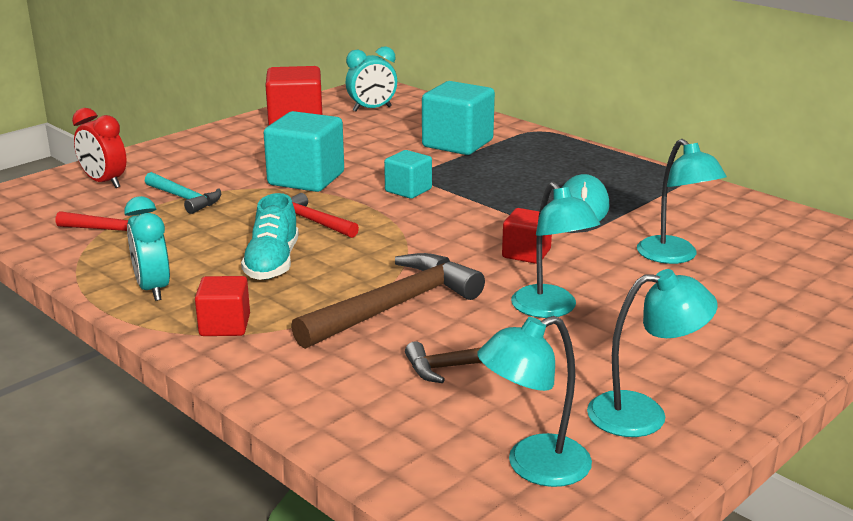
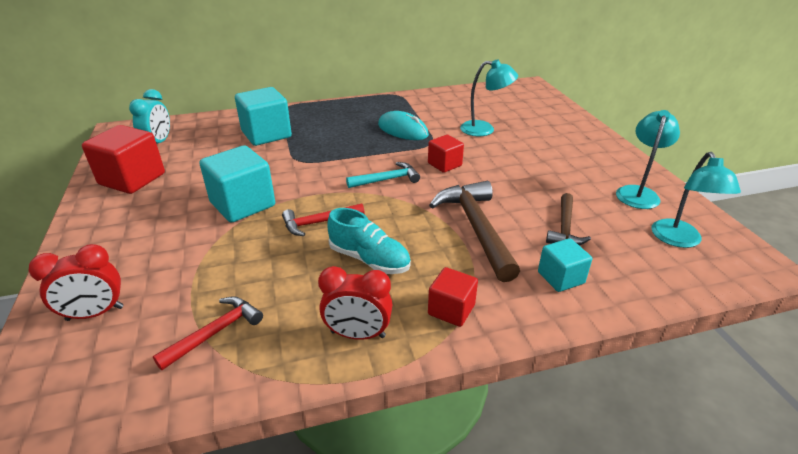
camera: 60 degrees left, 10 degrees up
turquoise clock [124,196,170,301] -> red clock [318,266,392,340]
turquoise hammer [145,172,221,214] -> turquoise hammer moved to [346,162,420,188]
turquoise cube [384,150,432,199] -> turquoise cube moved to [538,238,592,292]
turquoise lamp [511,182,600,318] -> none

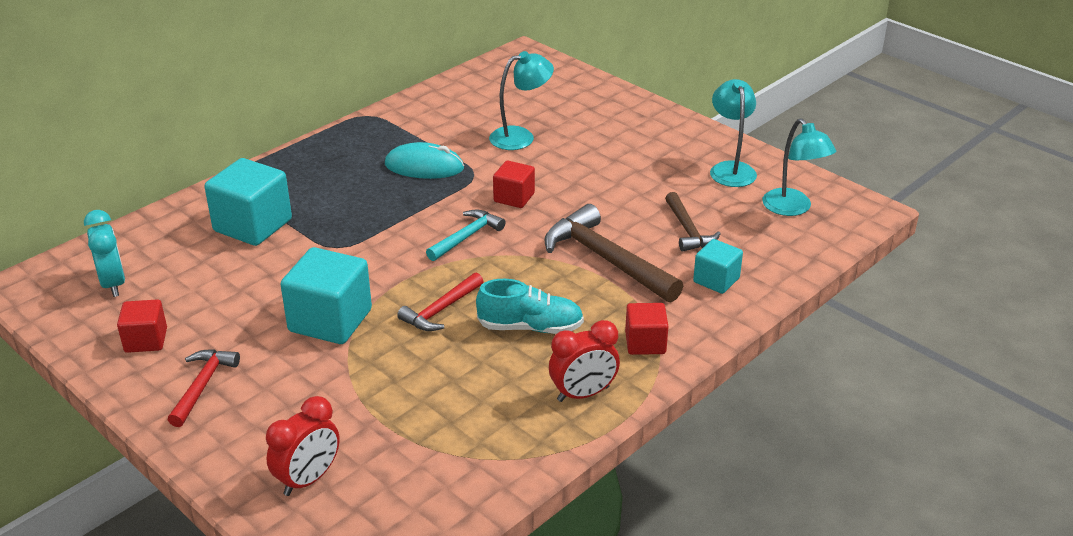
camera: 30 degrees left, 0 degrees up
red cube [82,125,165,194] -> red cube [117,299,167,353], size x0.57
red hammer [153,297,263,370] -> red hammer moved to [168,349,240,427]

